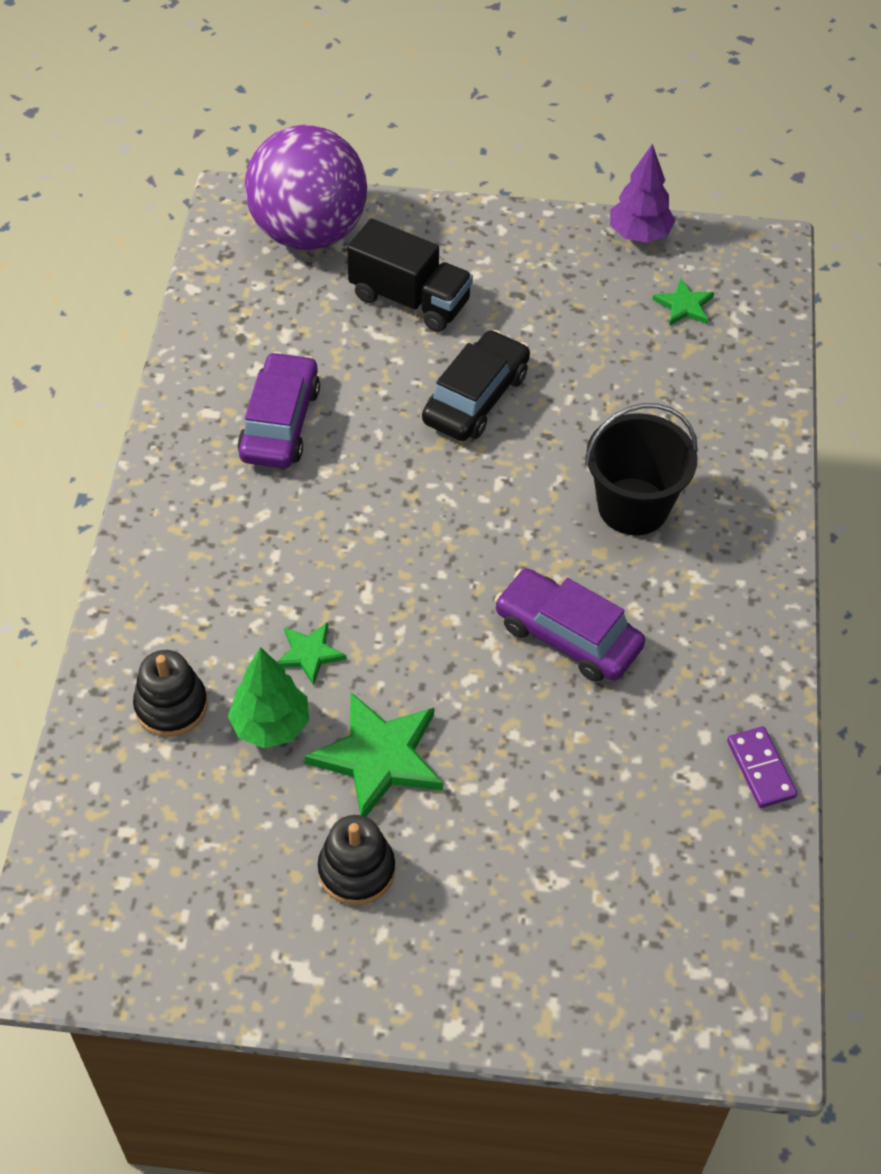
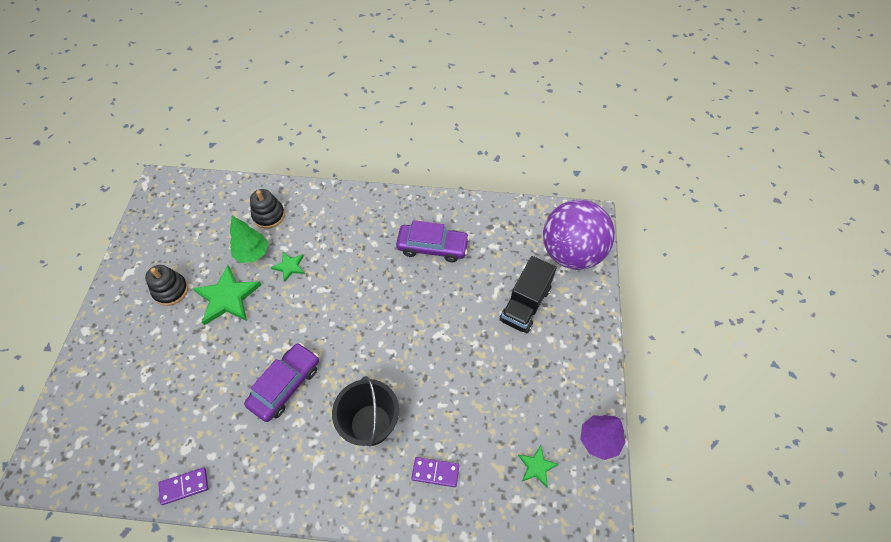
camera: 90 degrees right, 5 degrees up
black car [422,330,530,441] -> none
none -> purple domino [412,457,459,487]

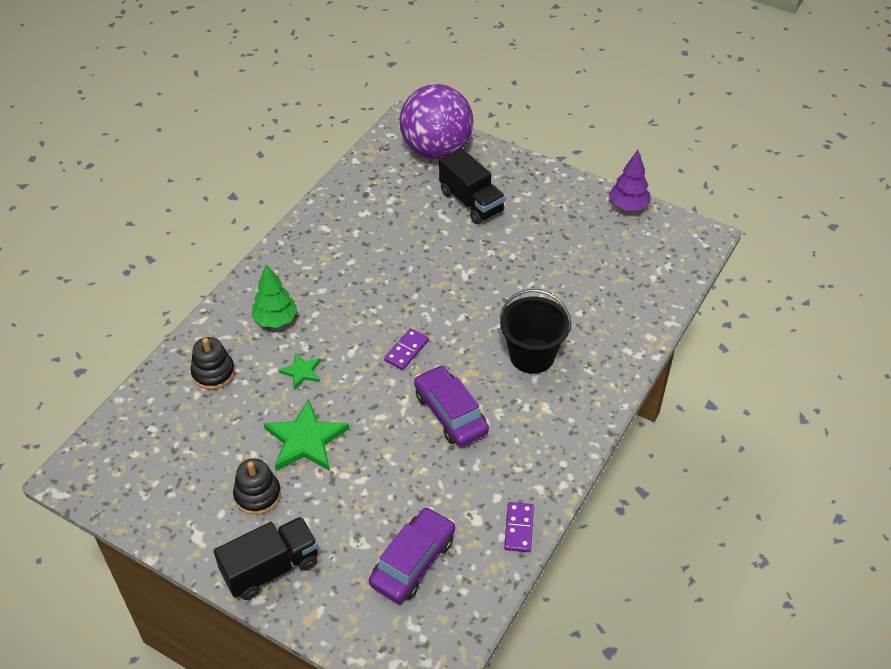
camera: 65 degrees left, 10 degrees down
green tree [230,216,268,263] -> green tree moved to [252,264,298,328]
purple car [396,220,470,262] -> purple car moved to [369,507,455,603]
purple domino [412,457,459,487] -> purple domino moved to [384,328,429,370]
green star [518,445,559,487] -> none
none -> black truck [214,517,318,600]

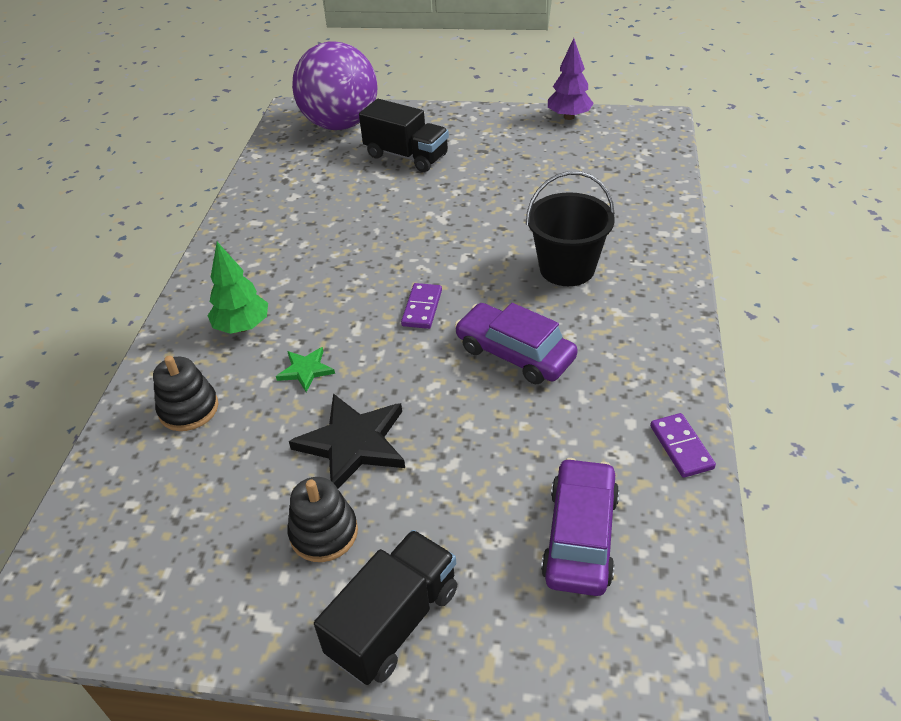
camera: 20 degrees left, 5 degrees down
green star [263,399,349,471] -> black star [289,393,405,488]

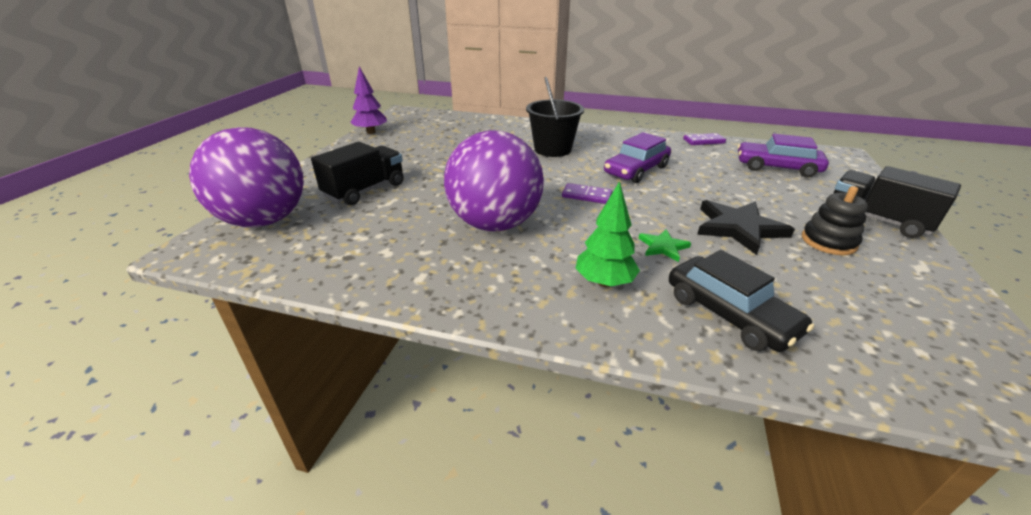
camera: 85 degrees left, 10 degrees down
black stacking toy [153,355,218,431] -> black car [669,250,814,352]
none -> purple ball [444,130,544,231]

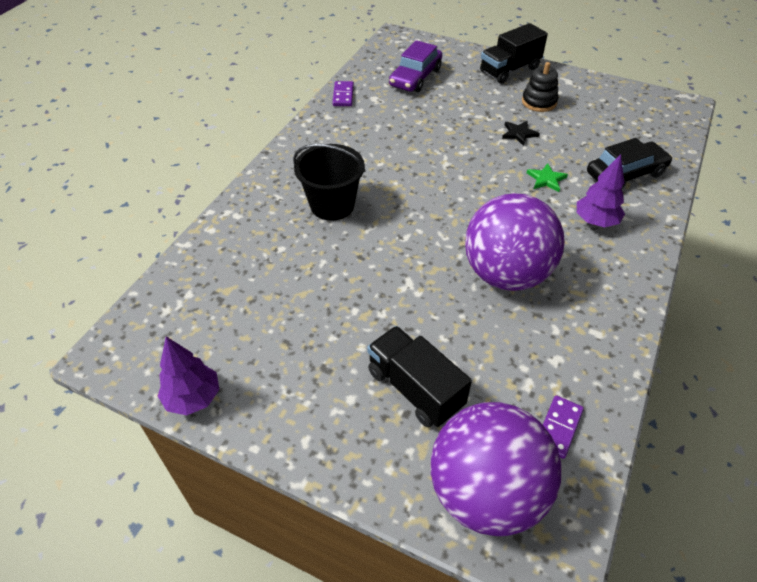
camera: 80 degrees left, 15 degrees up
purple domino [562,183,612,204] -> purple domino moved to [543,395,584,459]
green tree [575,181,640,287] -> purple tree [577,154,625,227]
purple car [604,132,671,183] -> none
black star [697,200,795,255] -> black star [502,121,540,146], size x0.53

